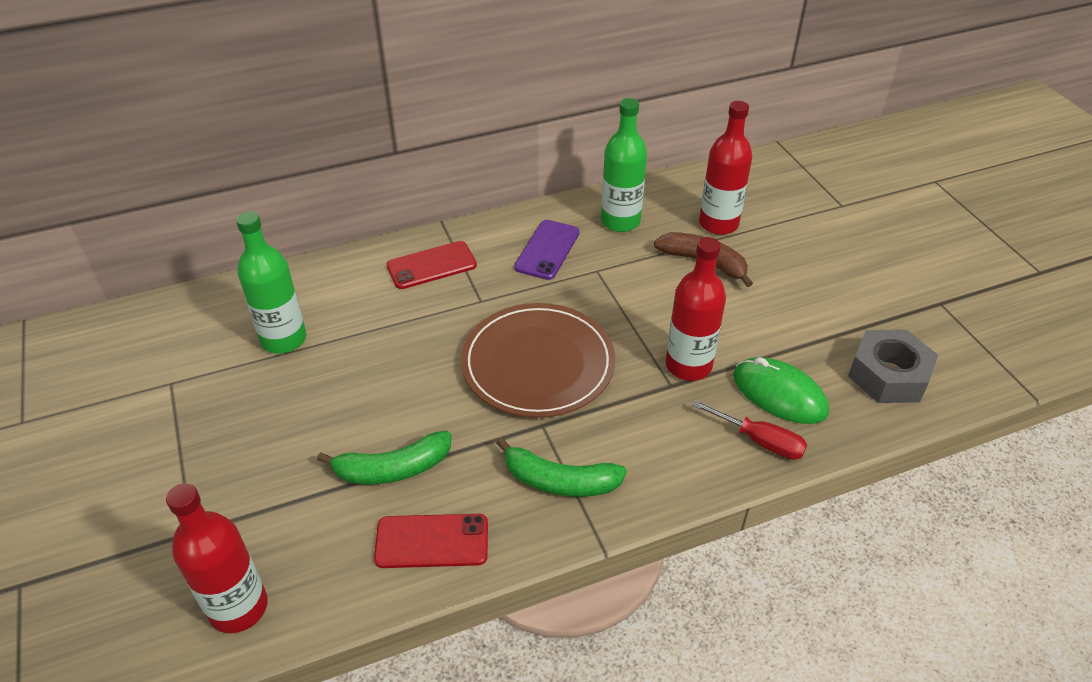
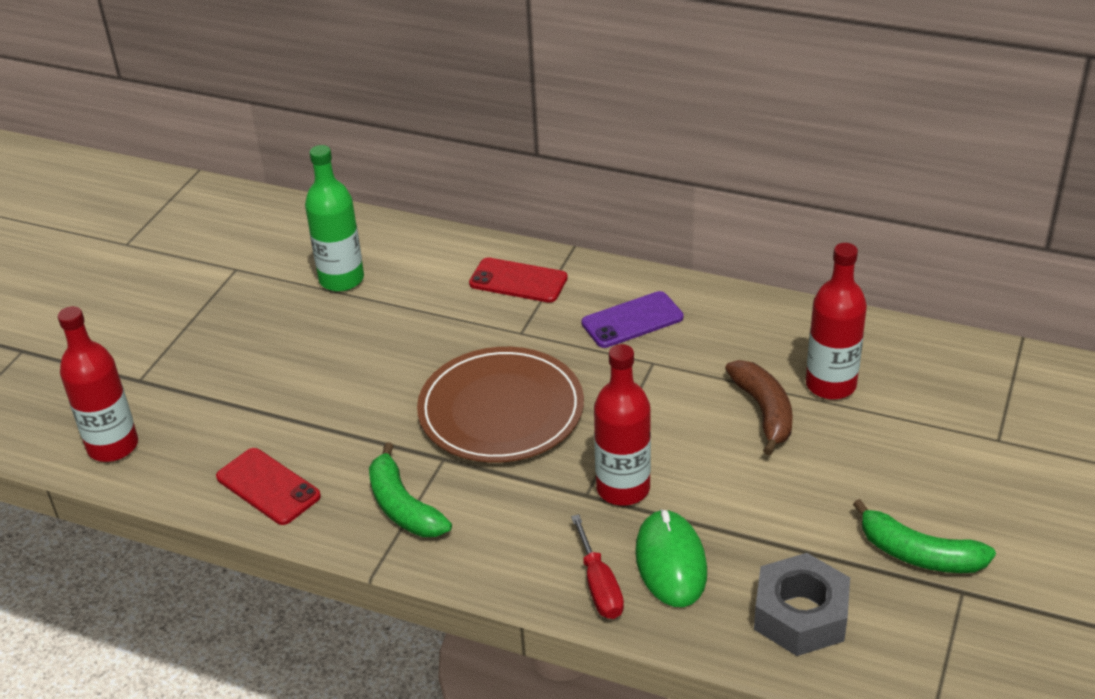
camera: 45 degrees right, 5 degrees down
green banana [317,431,451,485] -> green banana moved to [853,499,996,573]
green bottle [601,98,647,232] -> none

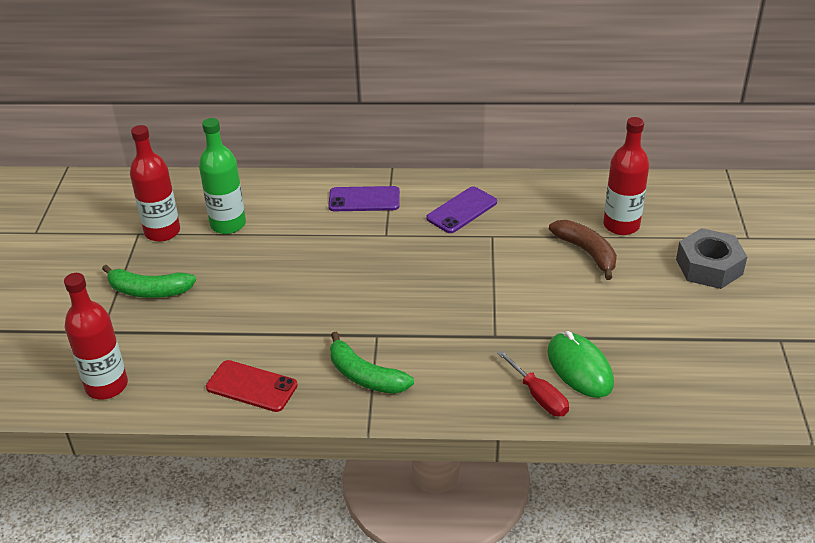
camera: 20 degrees left, 0 degrees up
brown plate [417,347,584,462] -> none
red phone [469,257,568,303] -> purple phone [328,186,400,211]
red bottle [594,344,651,506] -> red bottle moved to [130,125,180,242]
grey nut [754,553,850,656] -> grey nut moved to [676,228,747,289]
green banana [853,499,996,573] -> green banana moved to [102,265,196,298]

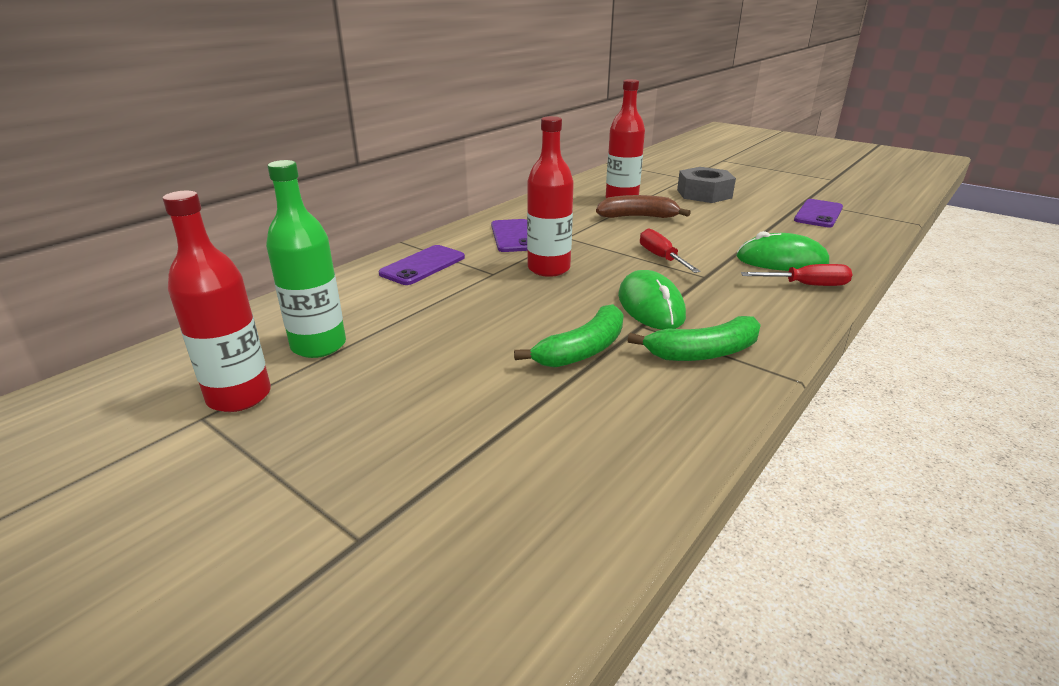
camera: 55 degrees left, 10 degrees down
red bottle [64,273,128,399] -> red bottle moved to [527,116,574,277]
green banana [102,265,196,298] -> green banana moved to [514,304,624,368]
red phone [206,360,298,412] -> none
none -> green mouse [618,270,686,330]
none -> red screwdriver [640,228,700,273]
none -> purple phone [794,199,843,228]

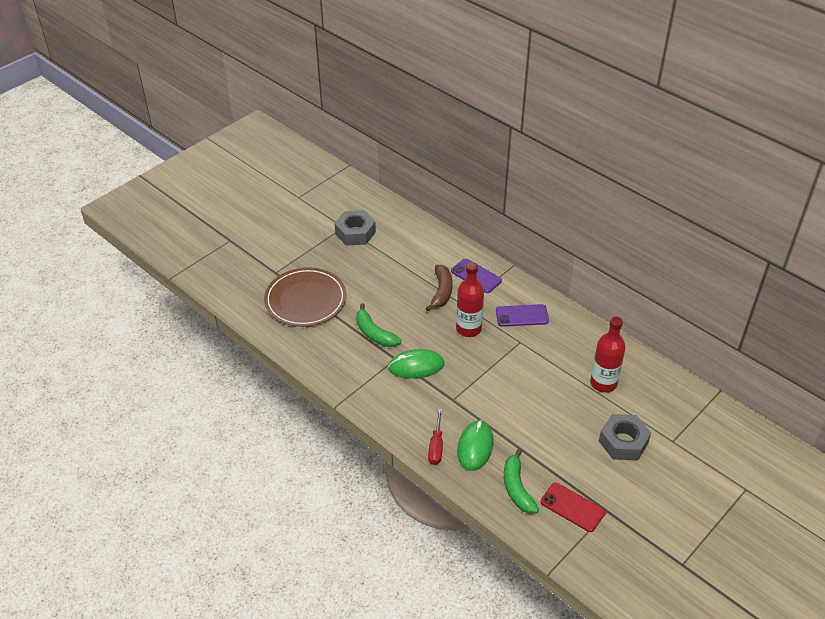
camera: 95 degrees right, 15 degrees up
red bottle [163,191,271,412] -> grey nut [334,210,376,246]
green bottle [266,160,346,358] -> none
brown banana [596,195,691,218] -> brown banana moved to [426,265,453,311]
green banana [628,316,761,361] -> green banana moved to [504,448,539,514]
red screwdriver [640,228,700,273] -> none
purple phone [794,199,843,228] -> red phone [540,483,605,532]
none -> brown plate [264,267,346,327]

